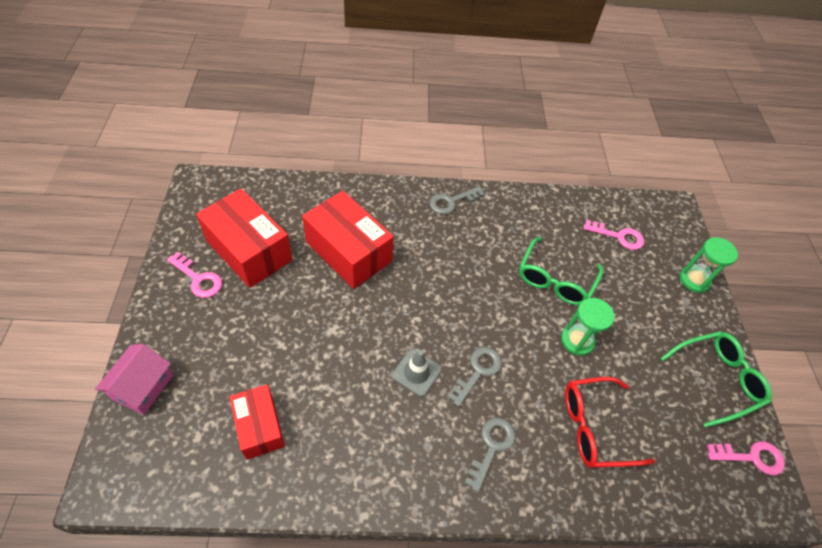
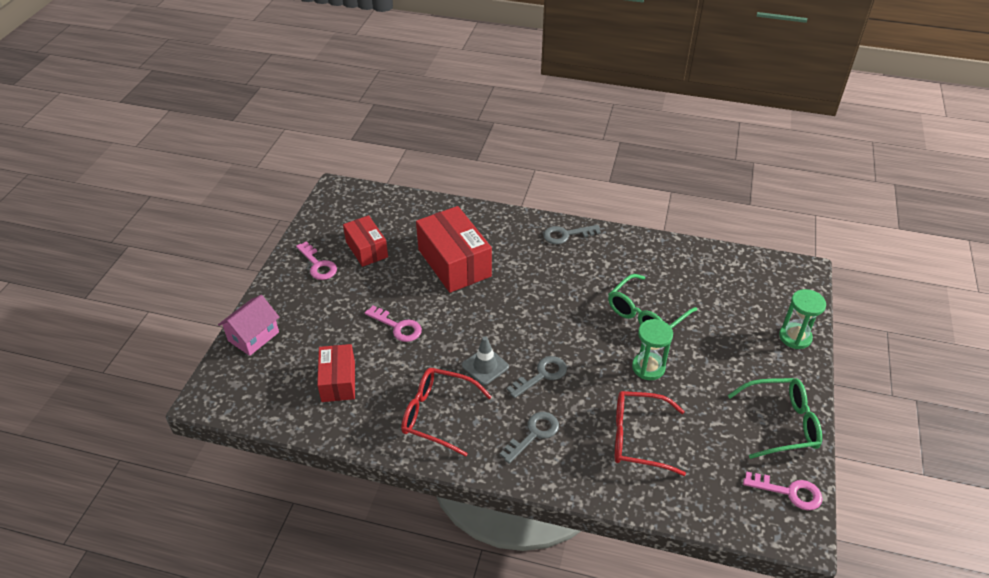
camera: 20 degrees right, 10 degrees down
red box [196,189,292,288] -> red box [343,215,388,267], size x0.61
pink key [583,220,644,250] -> pink key moved to [365,306,422,342]
none -> red glasses [401,368,492,457]

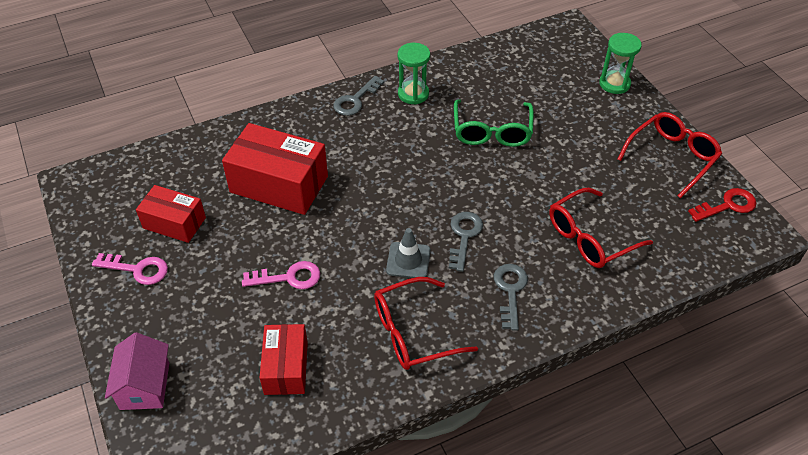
camera: 40 degrees left, 5 degrees up
red box [317,344,355,402] -> red box turned 45 degrees clockwise [259,324,308,395]
green hourglass [632,319,673,380] -> green hourglass moved to [398,43,430,105]
green glasses [727,378,822,459] -> red glasses [617,112,722,199]
pink key [743,471,822,510] -> red key [688,188,757,222]

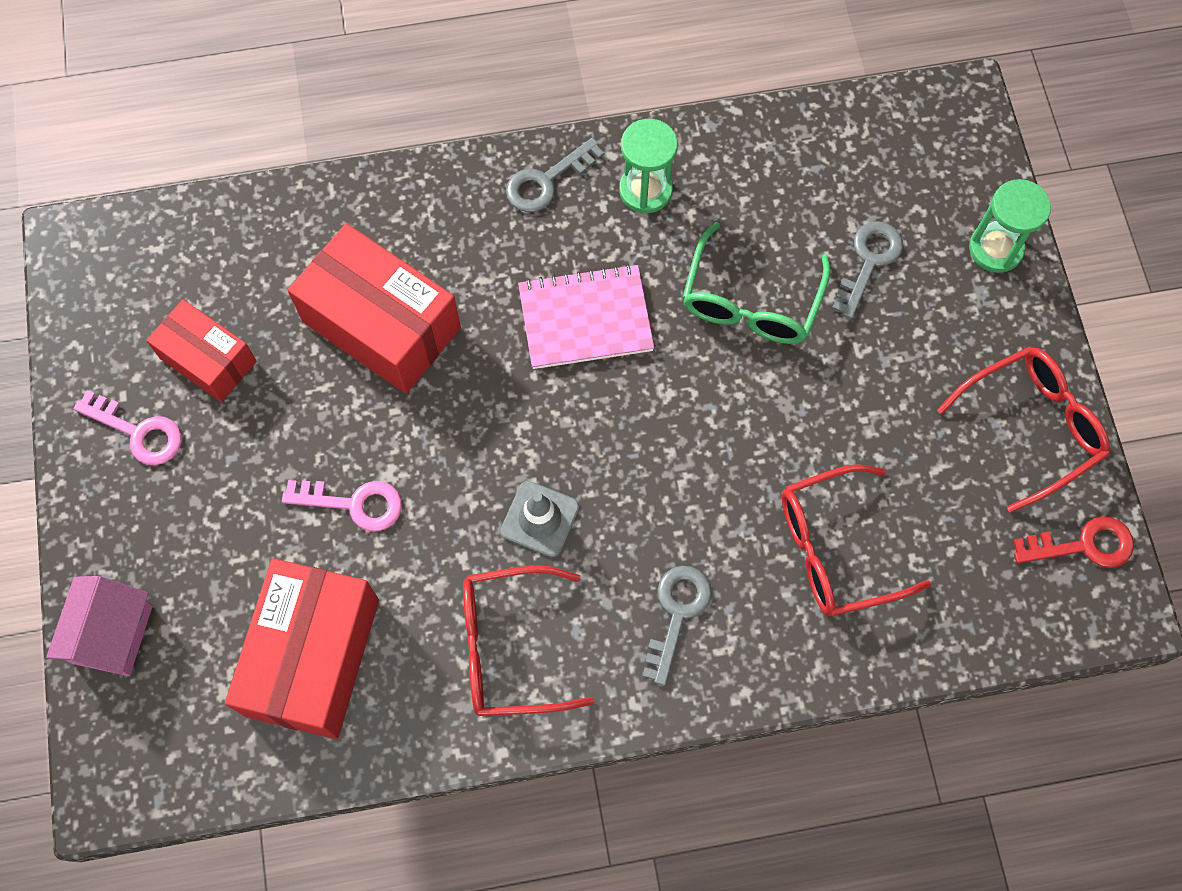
camera: 15 degrees right, 20 degrees up
red box [259,324,308,395] -> red box [225,558,379,739], size x1.65
grey key [449,212,483,272] -> grey key moved to [832,221,903,319]
none -> pink notebook [518,264,654,369]

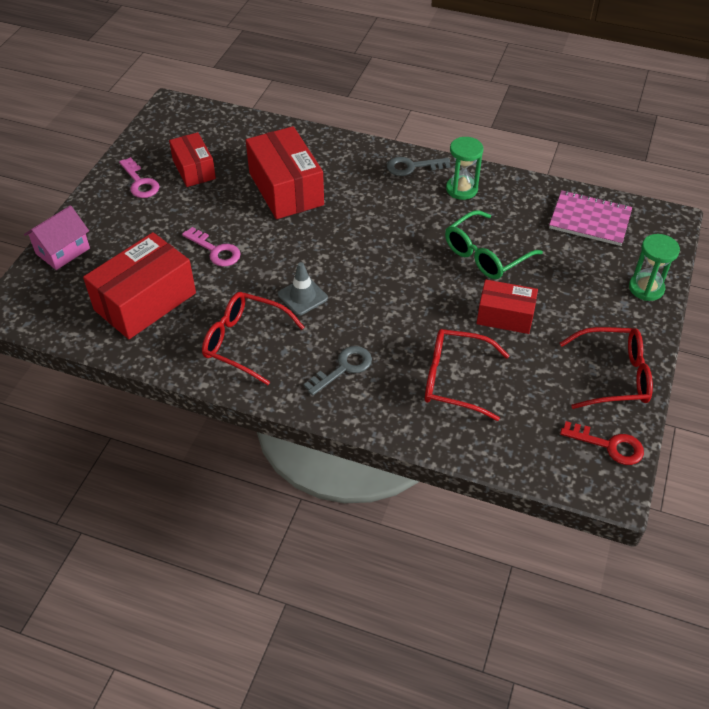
camera: 30 degrees right, 20 degrees down
pink notebook [518,264,654,369] -> pink notebook moved to [549,190,632,246]
grey key [832,221,903,319] -> none
none -> red box [477,280,538,334]

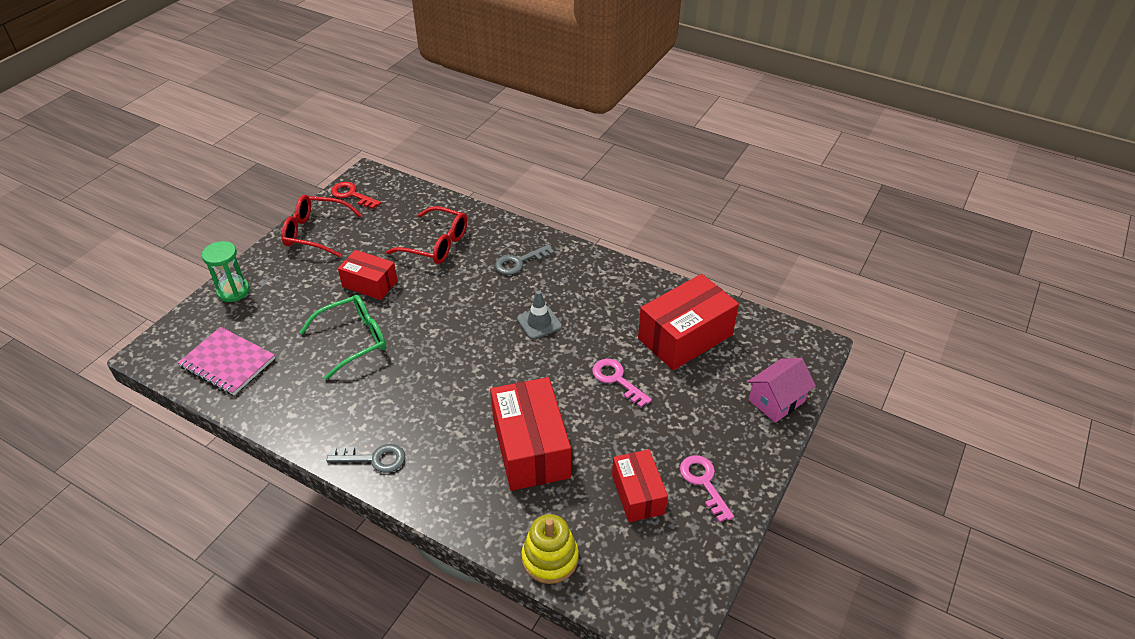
camera: 170 degrees left, 5 degrees down
red glasses [202,292,304,385] -> none
green hourglass [446,137,483,200] -> none
none -> yellow stacking toy [522,514,579,584]

